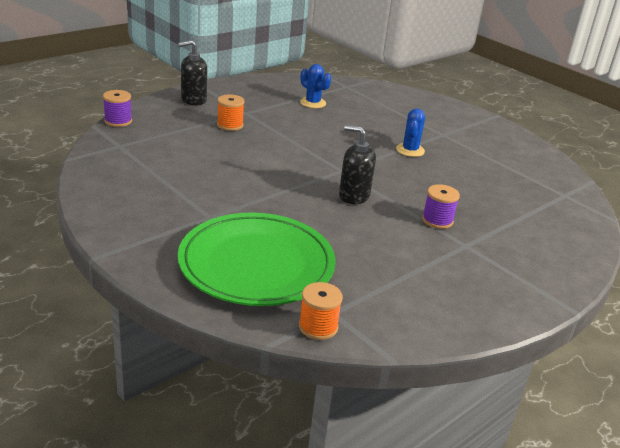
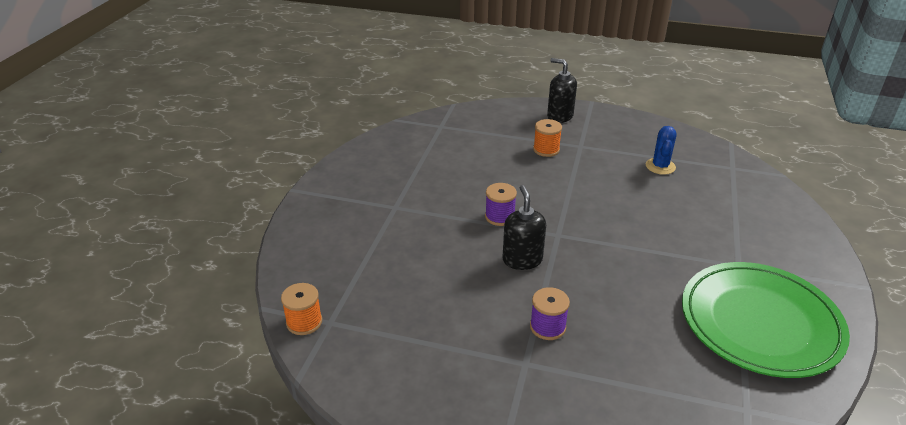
camera: 60 degrees right, 5 degrees up
purple spool [103,90,132,127] -> purple spool moved to [485,183,517,226]
green plate [178,213,336,306] -> green plate moved to [682,262,850,378]
blue cactus [396,109,425,157] -> none

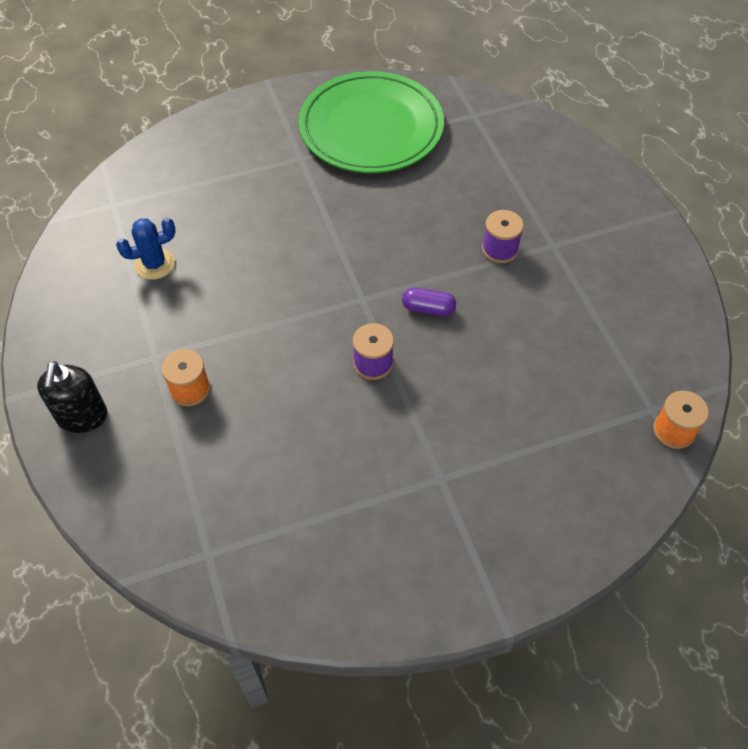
camera: 125 degrees left, 20 degrees up
black soap dispenser [503,185,546,270] -> purple capsule [402,288,456,316]

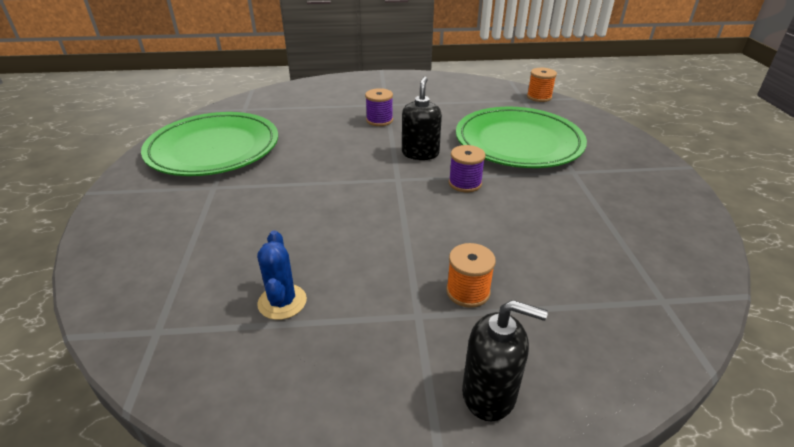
camera: 75 degrees left, 20 degrees down
purple capsule [402,288,456,316] -> black soap dispenser [402,77,442,160]
none -> green plate [456,107,587,168]

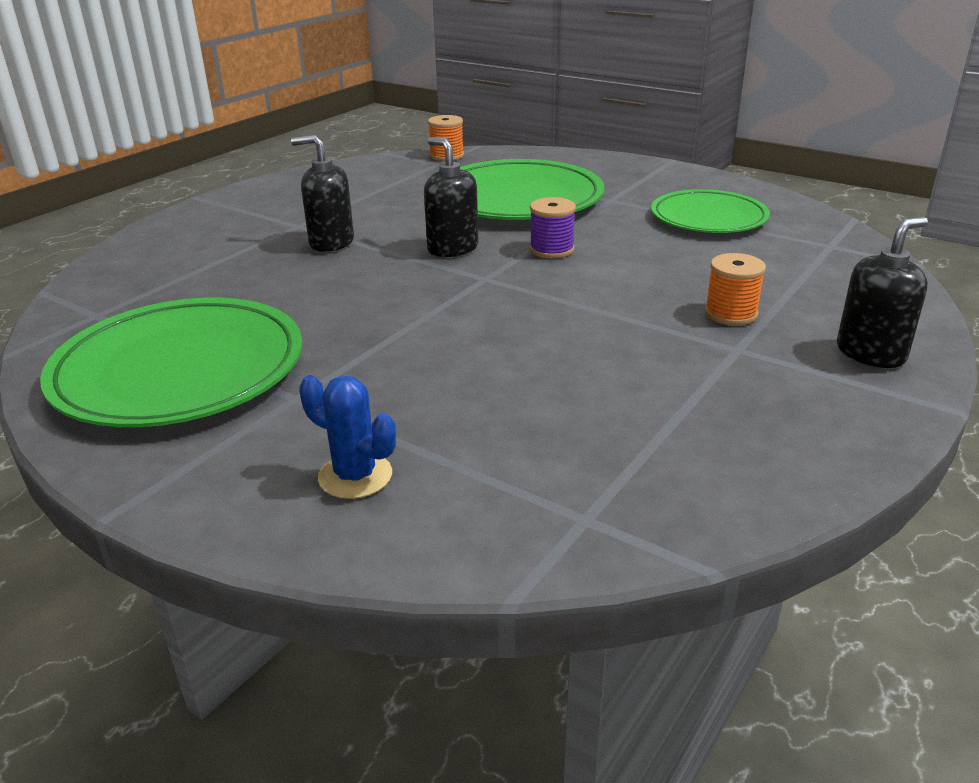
camera: 50 degrees left, 5 degrees down
blue cactus [257,230,307,320] -> blue cactus moved to [299,375,396,499]
purple spool [365,88,393,126] -> black soap dispenser [291,135,354,252]
none -> green plate [651,189,770,233]

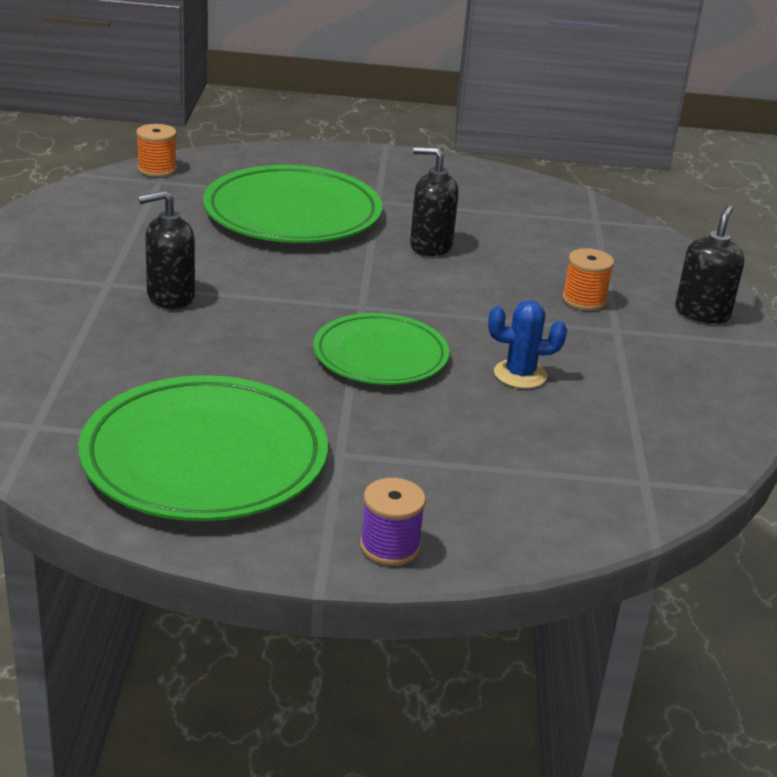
camera: 35 degrees left, 0 degrees up
blue cactus [299,375,396,499] -> blue cactus moved to [488,300,567,388]
black soap dispenser [424,137,479,257] -> black soap dispenser moved to [410,147,459,256]
purple spool [530,197,576,259] -> purple spool moved to [360,478,426,565]
green plate [651,189,770,233] -> green plate moved to [313,313,449,385]

